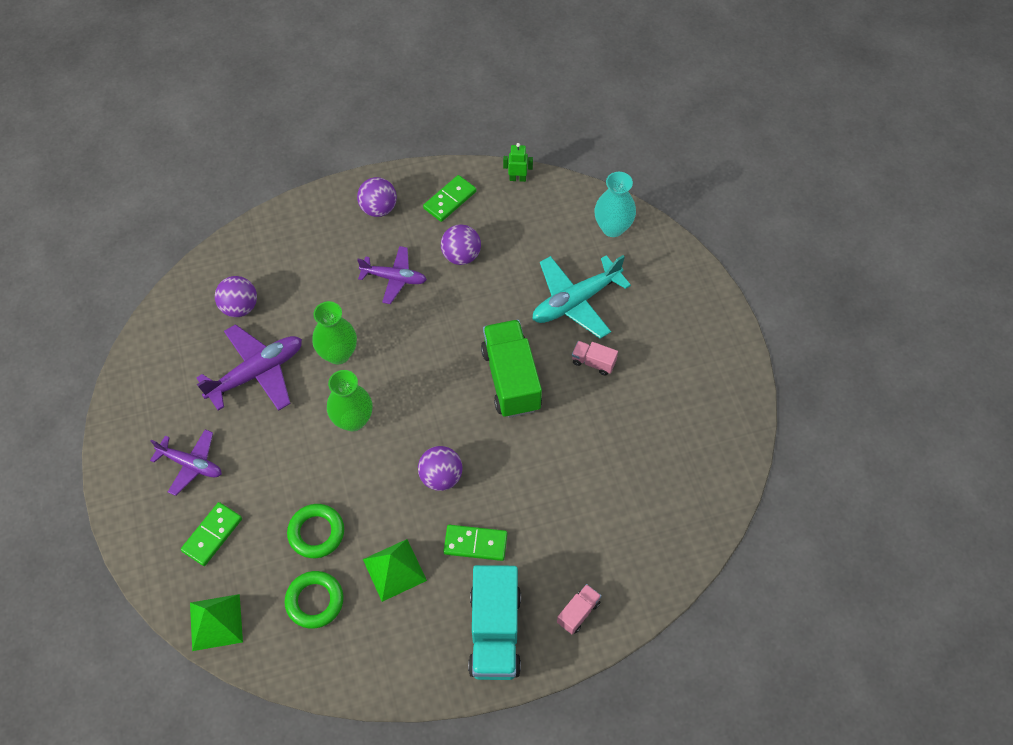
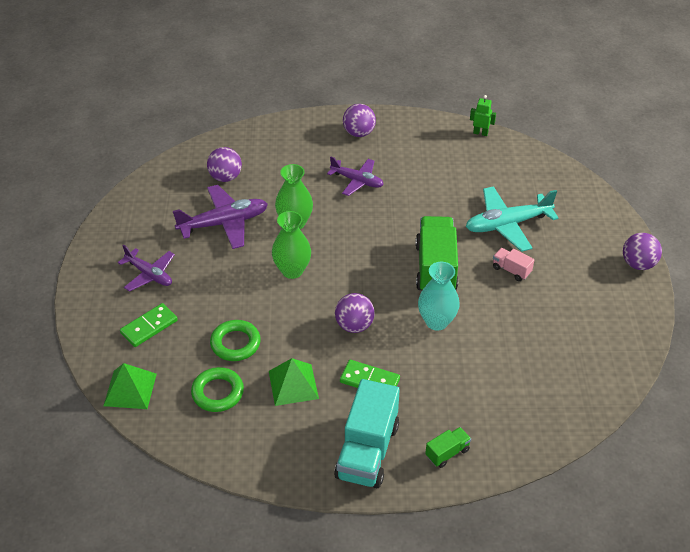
camera: 15 degrees right, 15 degrees down
green domino [423,175,476,222] -> none
purple ball [441,224,481,265] -> purple ball moved to [623,233,662,270]
pink truck [557,584,601,634] -> green truck [425,427,471,468]
turquoise vase [594,172,636,237] -> turquoise vase moved to [418,262,460,331]

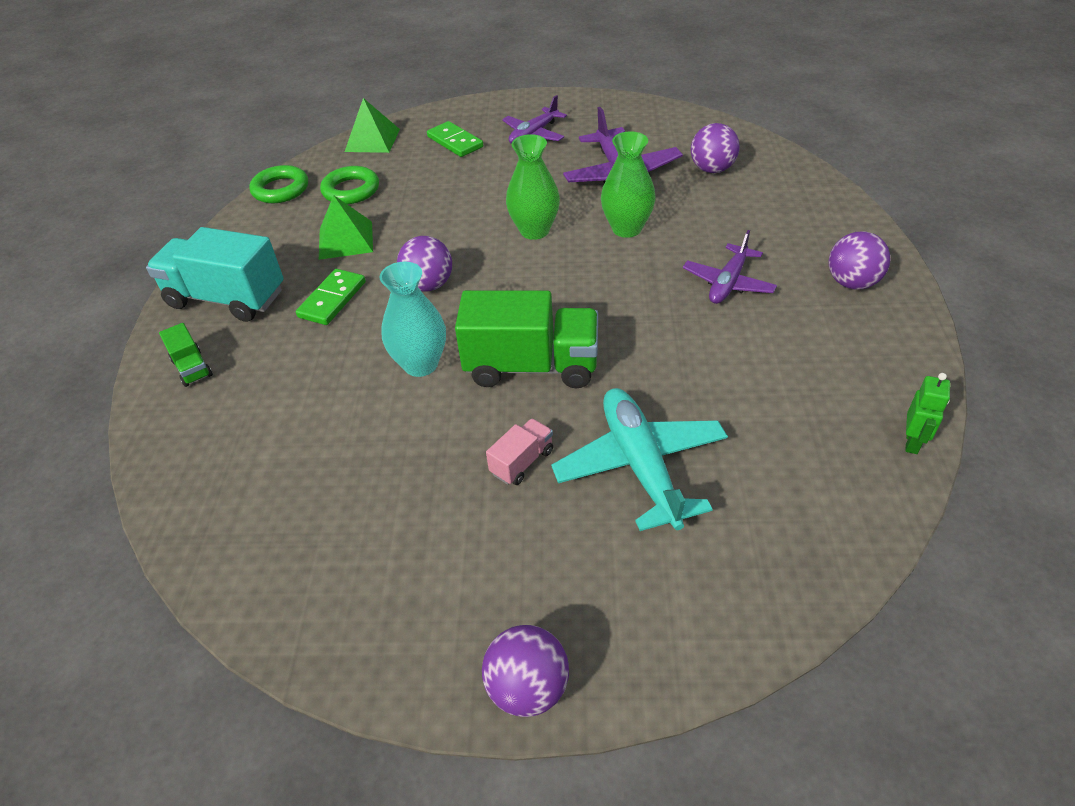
camera: 95 degrees right, 0 degrees up
green ring [210,320,261,361] -> green ring moved to [249,165,308,203]

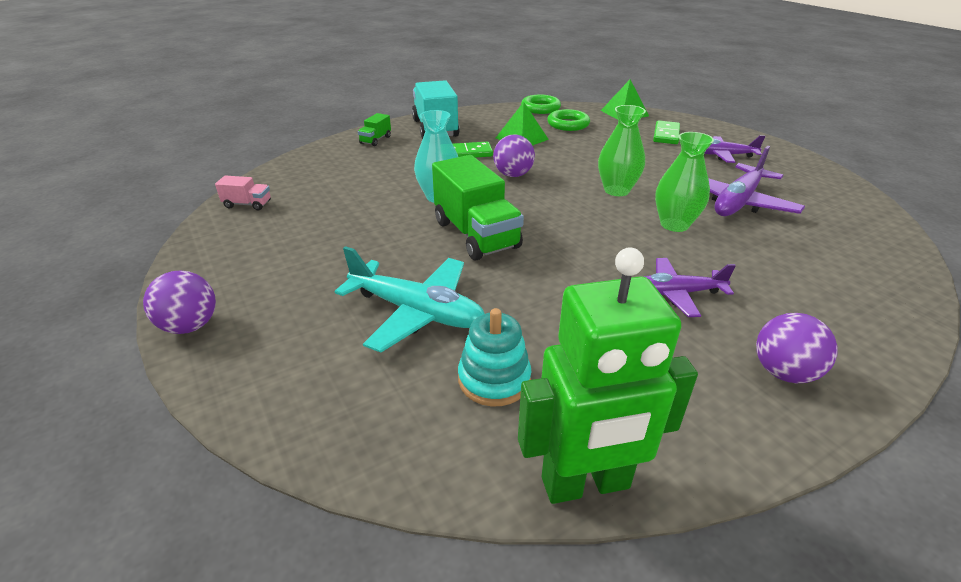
camera: 55 degrees right, 10 degrees down
pink truck [486,418,553,485] -> pink truck moved to [215,176,271,210]
turquoise plane [551,388,728,531] -> turquoise plane turned 75 degrees clockwise [334,246,485,353]
purple ball [691,123,740,173] -> none
green robot [905,373,950,454] -> green robot [518,247,698,504], size x2.33
none -> turquoise stacking toy [458,308,531,406]

